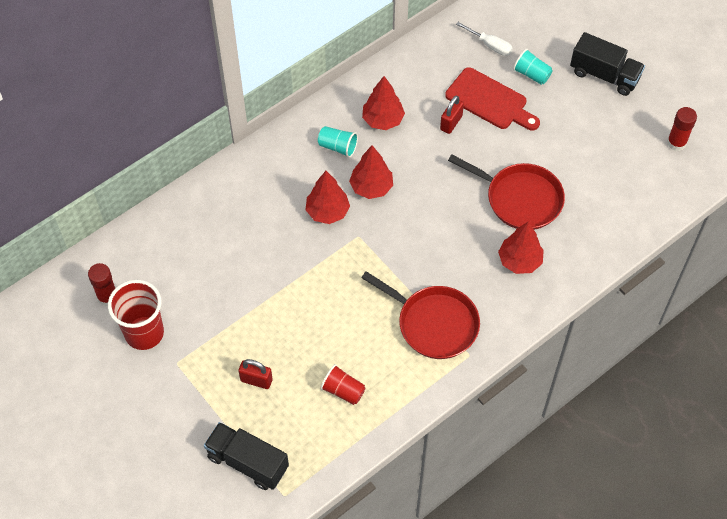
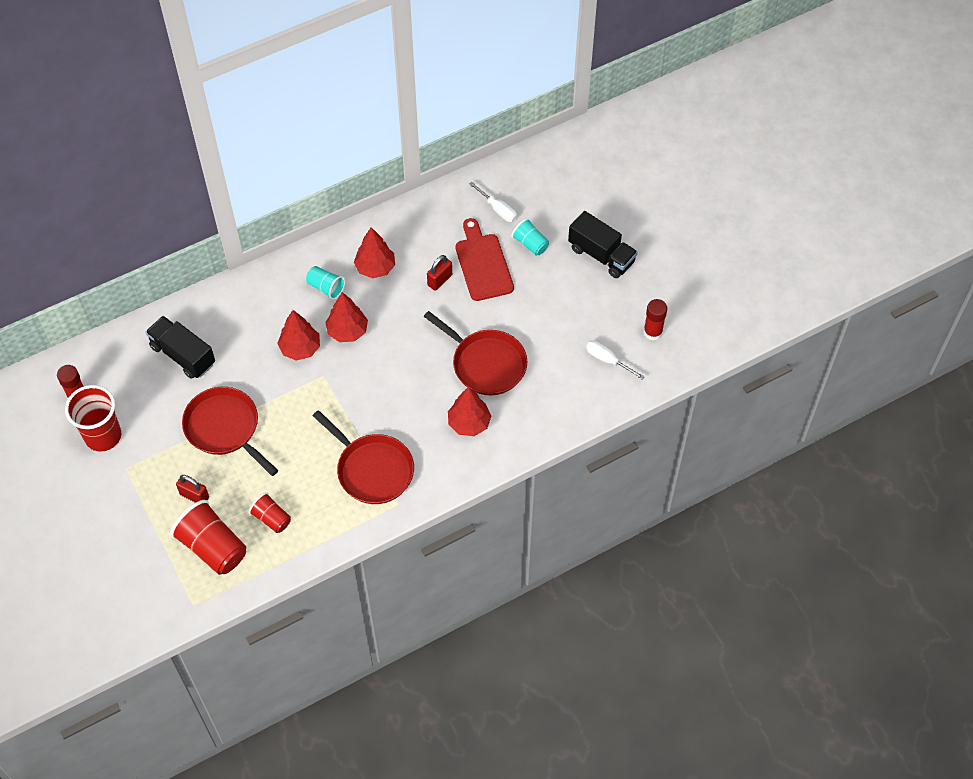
camera: 10 degrees right, 0 degrees up
black truck [204,422,289,490] -> black truck moved to [145,316,215,379]
red cutting board [445,67,540,130] -> red cutting board turned 150 degrees counterclockwise [455,218,514,301]
none -> red cup [170,500,246,575]
none -> red pan [182,387,278,476]
none -> white screwdriver [586,340,645,380]

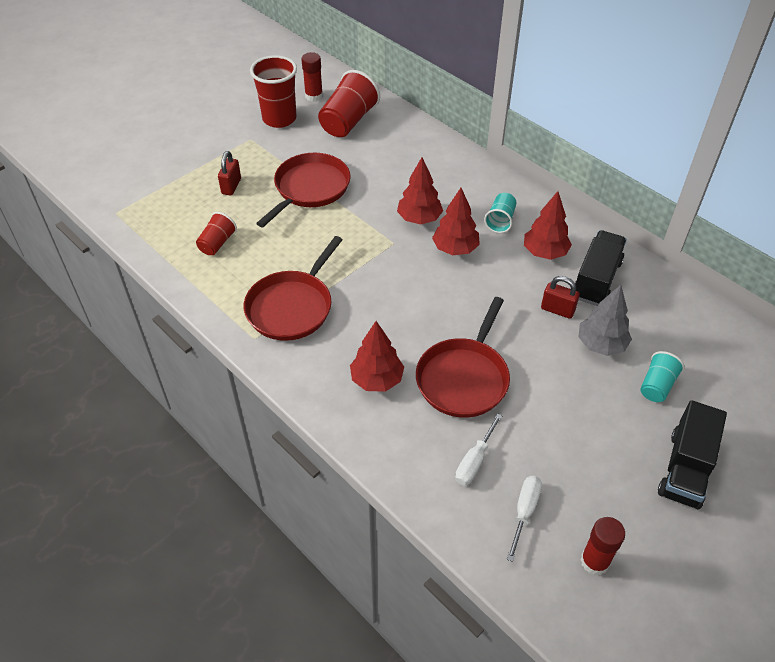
camera: 75 degrees right, 10 degrees down
black truck [145,316,215,379] -> black truck moved to [575,230,627,306]
red cup [170,500,246,575] -> red cup moved to [318,70,380,137]
red cutting board [455,218,514,301] -> grey tree [578,285,632,356]
white screwdriver [469,182,517,222] -> white screwdriver moved to [455,413,502,485]

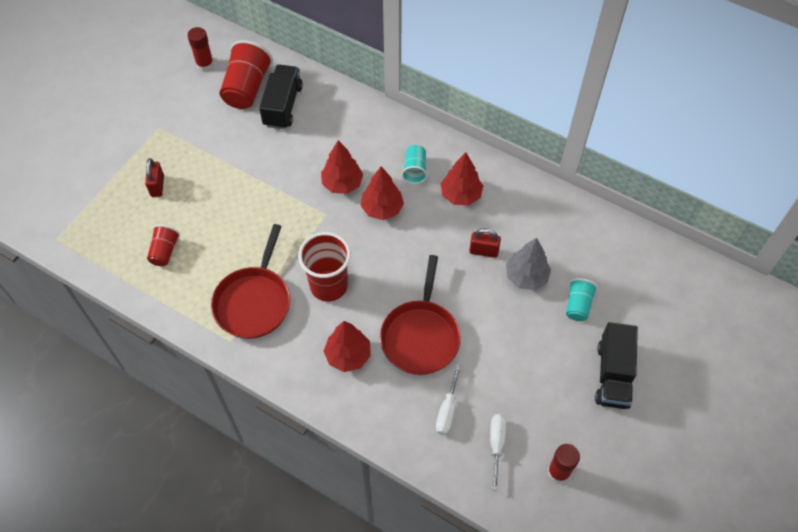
camera: 15 degrees left, 10 degrees up
red cup [250,55,297,128] -> red cup moved to [298,232,351,302]
red pan [256,153,351,227] -> none
black truck [575,230,627,306] -> black truck moved to [259,64,303,129]

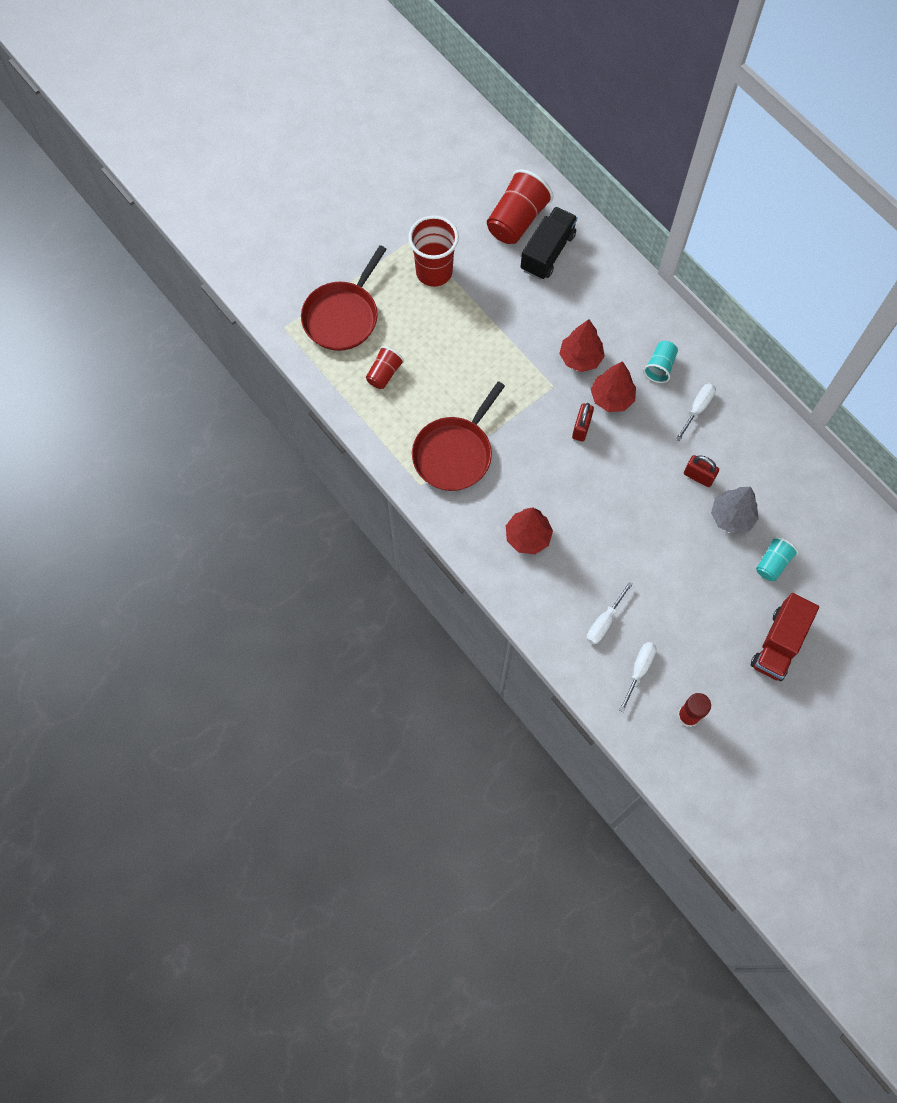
camera: 20 degrees right, 10 degrees up
red padlock [145,158,164,197] -> red padlock moved to [572,403,594,441]
red glue stick [187,27,214,71] -> none
red cup [298,232,351,302] -> red cup moved to [408,215,459,287]
red pan [380,255,461,375] -> red pan moved to [301,245,387,351]
red tree [441,152,483,205] -> white screwdriver [676,383,716,441]
black truck [595,322,638,409] -> red truck [751,593,819,681]

